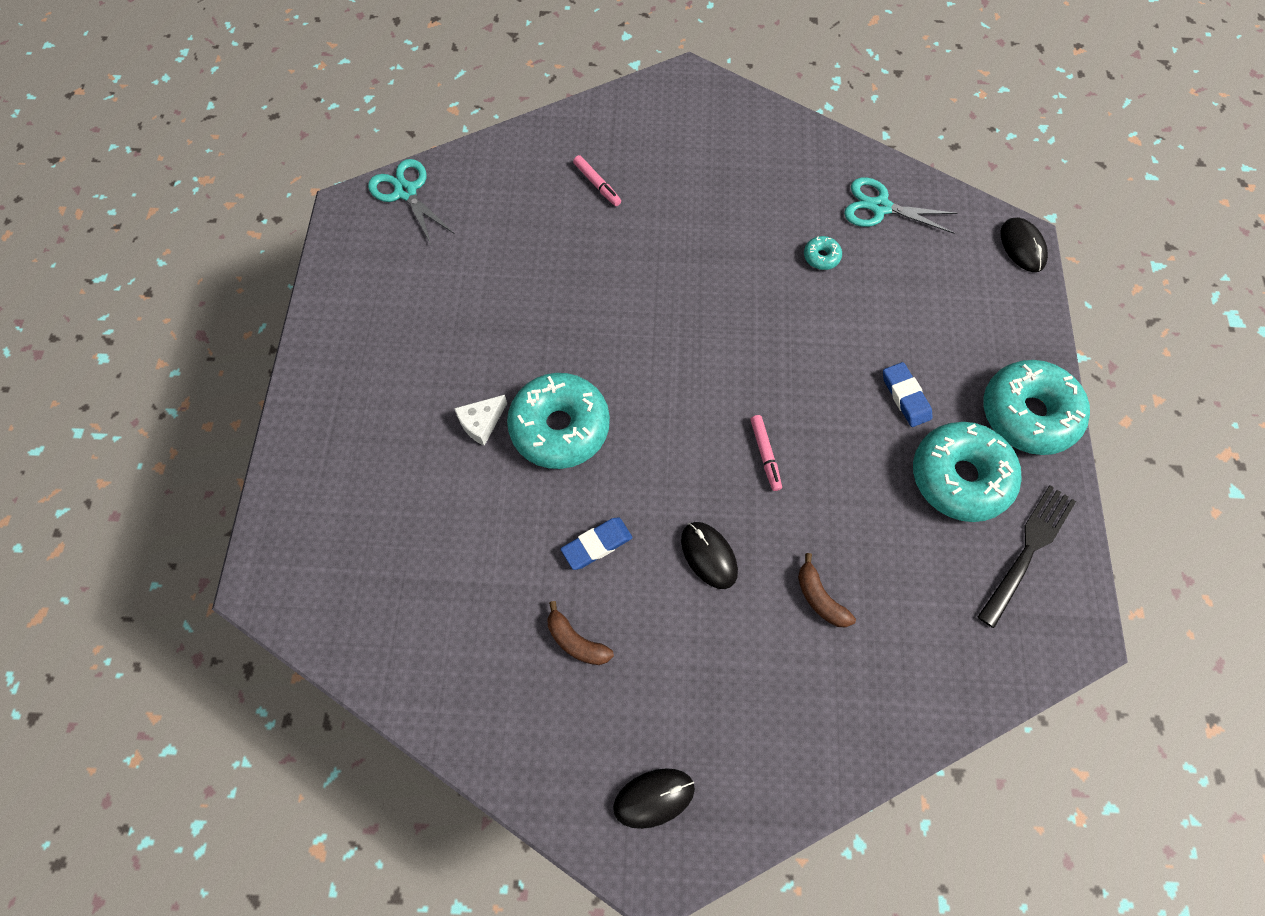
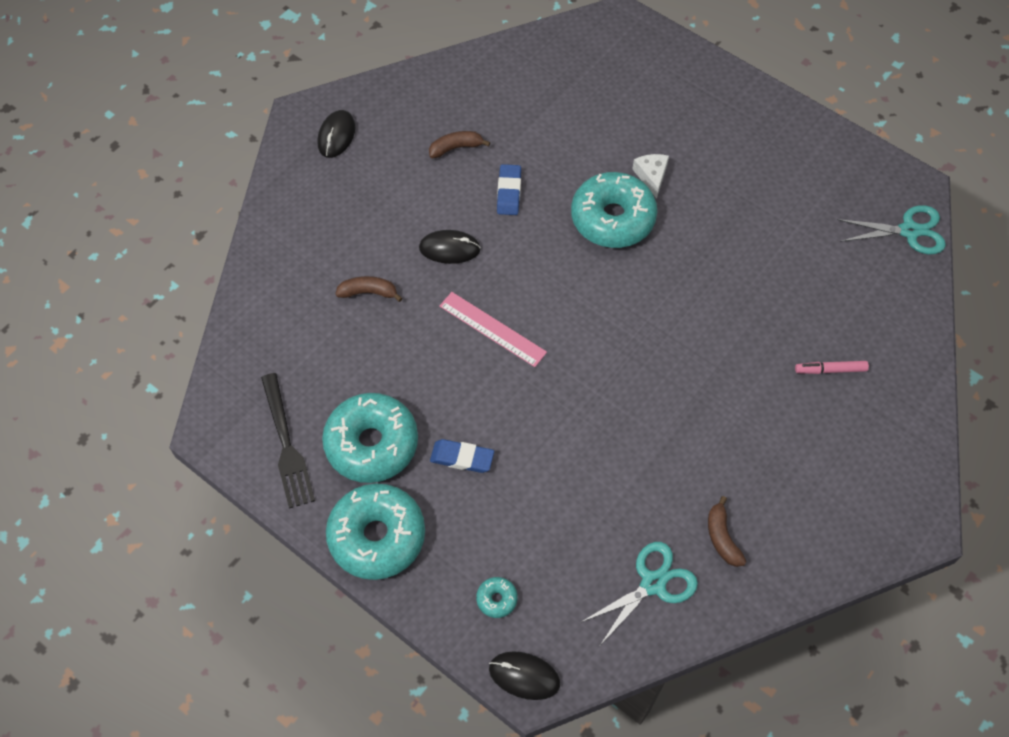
camera: 125 degrees right, 5 degrees down
pink marker [750,415,782,491] -> pink ruler [439,292,547,367]
turquoise donut [804,236,842,270] -> turquoise donut moved to [476,577,518,618]
none -> brown banana [708,496,746,567]

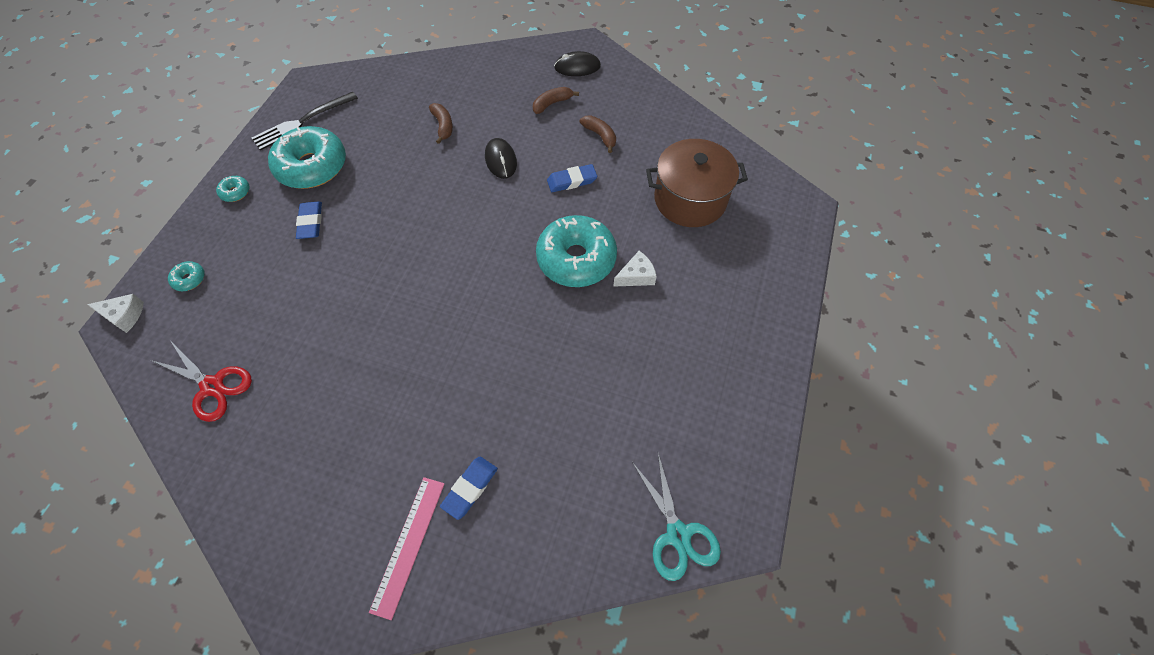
camera: 70 degrees right, 0 degrees up
turquoise donut [326,484,425,580] -> turquoise donut [216,176,249,202], size x0.41
pink ruler [439,292,547,367] -> pink ruler moved to [369,477,444,620]
black mouse [489,651,560,700] -> white cheese [87,294,144,333]
turquoise scissors [580,542,698,644] -> red scissors [151,340,252,422]
brown banana [708,496,746,567] -> brown banana moved to [533,87,579,114]
pink marker [795,361,869,374] -> blue eraser [440,457,498,520]
none -> brown pot [646,139,748,227]

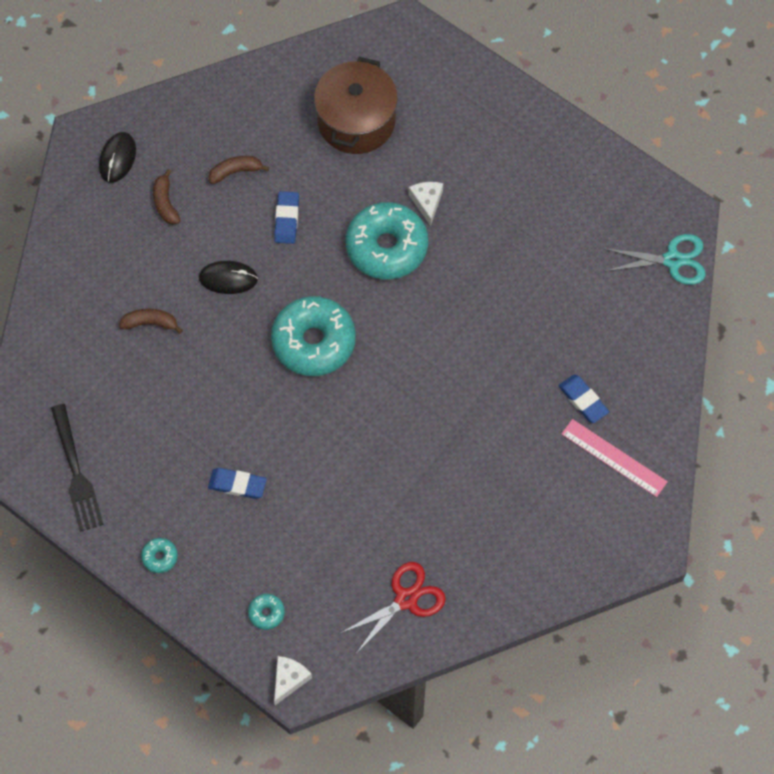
camera: 70 degrees left, 5 degrees up
turquoise donut [268,126,346,189] -> turquoise donut moved to [271,296,356,376]

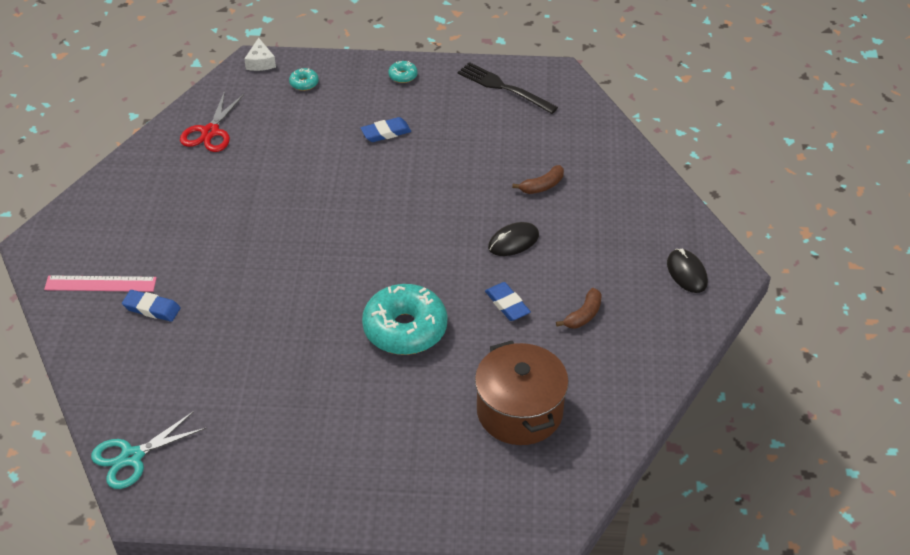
camera: 145 degrees right, 20 degrees down
brown banana [153,169,181,225] -> none
turquoise donut [271,296,356,376] -> none
white cheese [408,182,443,226] -> none

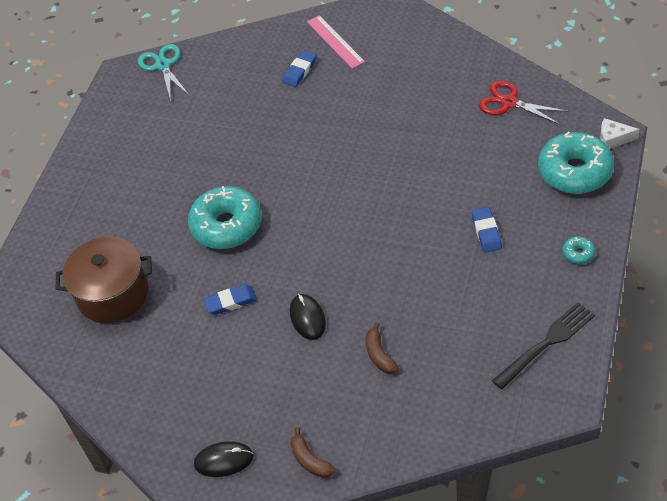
camera: 110 degrees right, 5 degrees up
pink ruler [44,275,157,292] -> pink ruler turned 45 degrees counterclockwise [307,15,365,69]
turquoise donut [289,68,319,91] -> turquoise donut [538,131,614,194], size x2.43
brown banana [556,288,602,328] -> brown banana moved to [290,427,336,478]

